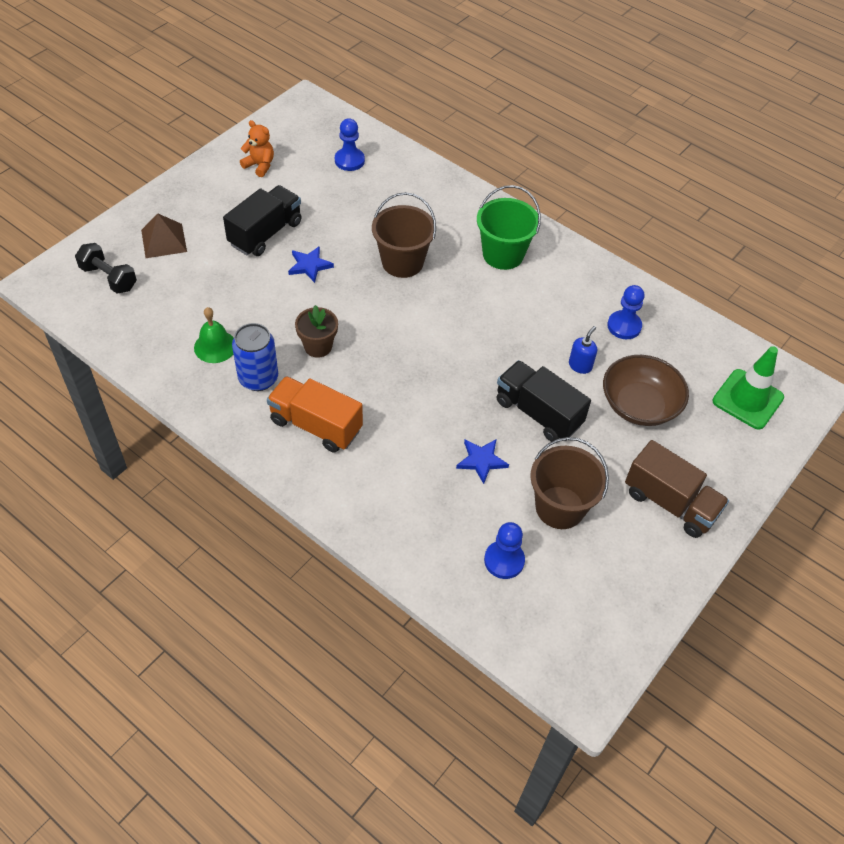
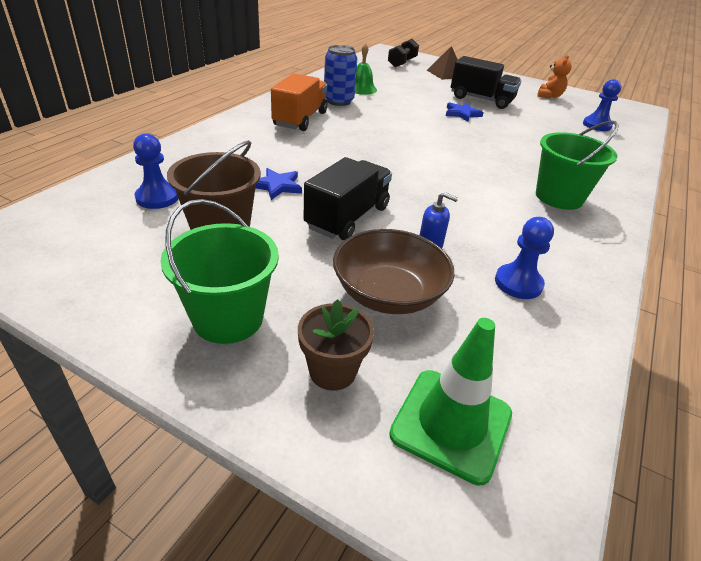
camera: 80 degrees right, 15 degrees down
brown flower pot [295,305,338,358] -> brown flower pot moved to [298,299,374,391]
brown bucket [372,192,436,278] -> none
brown truck [625,440,729,538] -> green bucket [160,199,279,344]

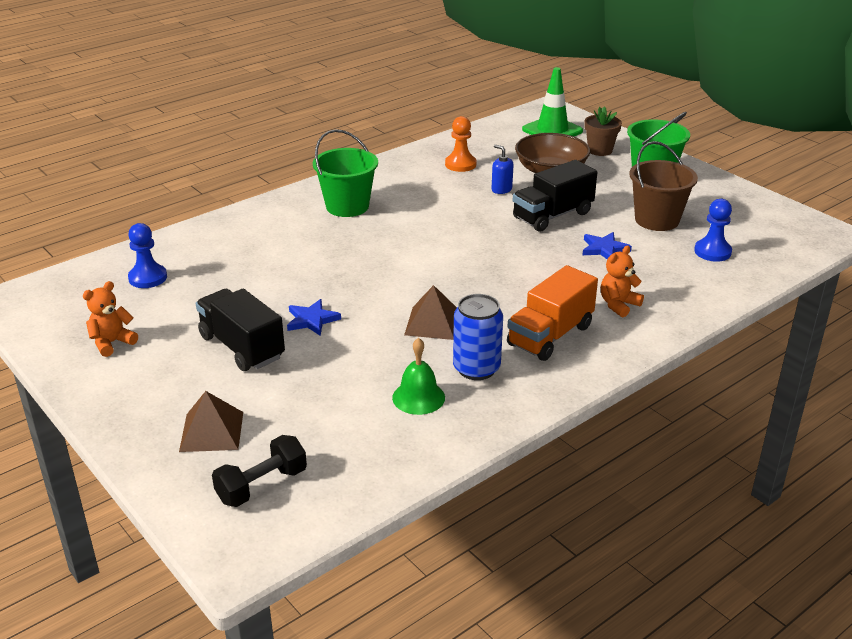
camera: 155 degrees left, 5 degrees down
blue pawn [495,217,554,299] -> orange pawn [445,116,477,172]
none -> brown pyramid [404,285,457,340]
none -> orange teddy bear [601,245,644,317]

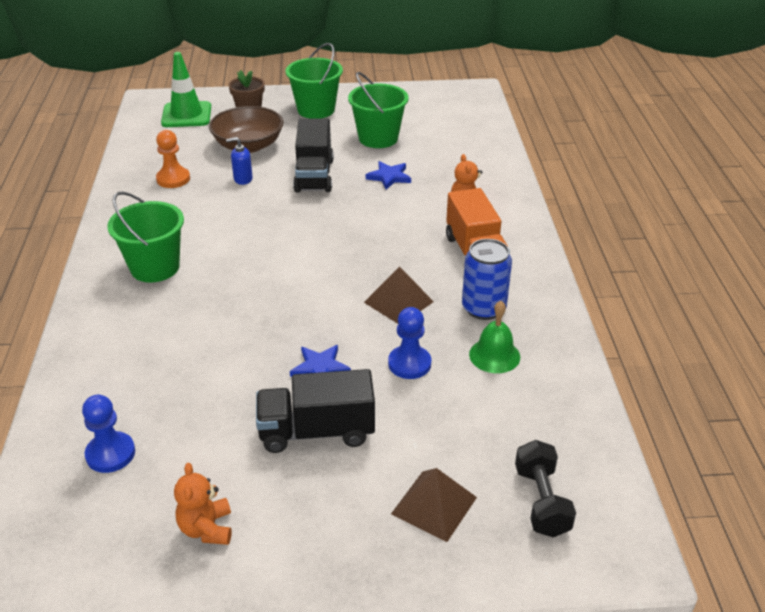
camera: 55 degrees left, 5 degrees up
brown bucket [629,141,698,231] -> green bucket [348,72,409,148]
blue pawn [694,199,732,262] -> blue pawn moved to [388,307,431,379]

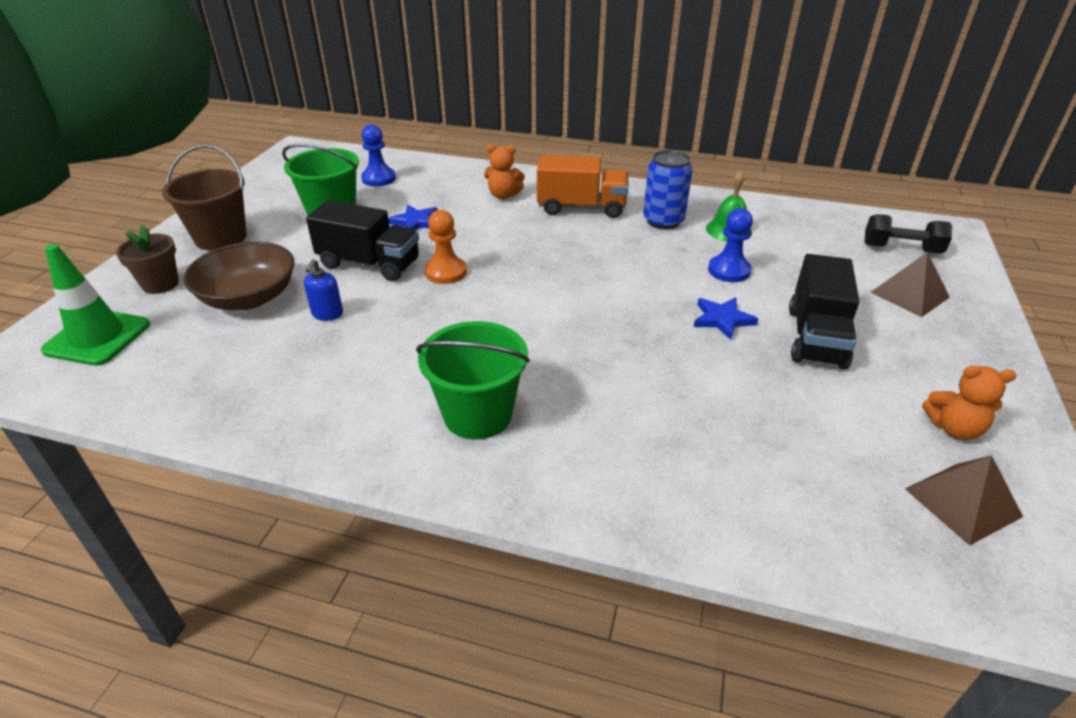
camera: 70 degrees left, 0 degrees up
blue pawn [82,395,135,473] -> blue pawn moved to [361,124,396,186]
orange pawn [156,130,190,188] -> orange pawn moved to [425,210,467,284]
green bucket [285,43,343,119] -> brown bucket [162,145,247,251]
brown pyramid [364,266,434,324] -> brown pyramid moved to [905,455,1023,546]

